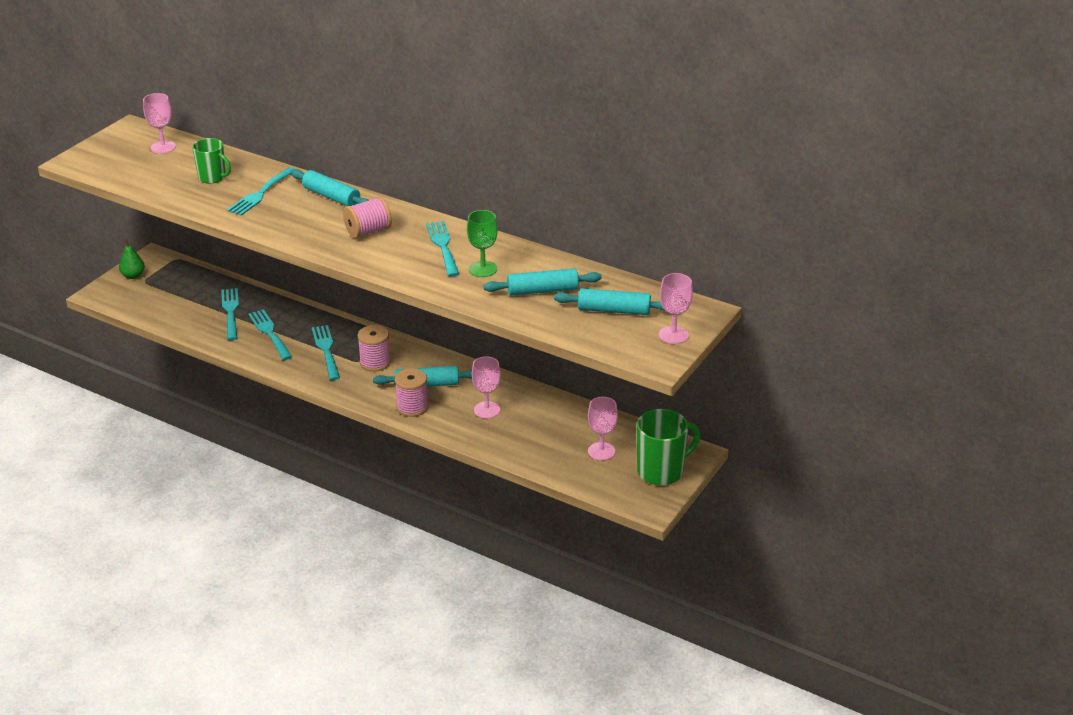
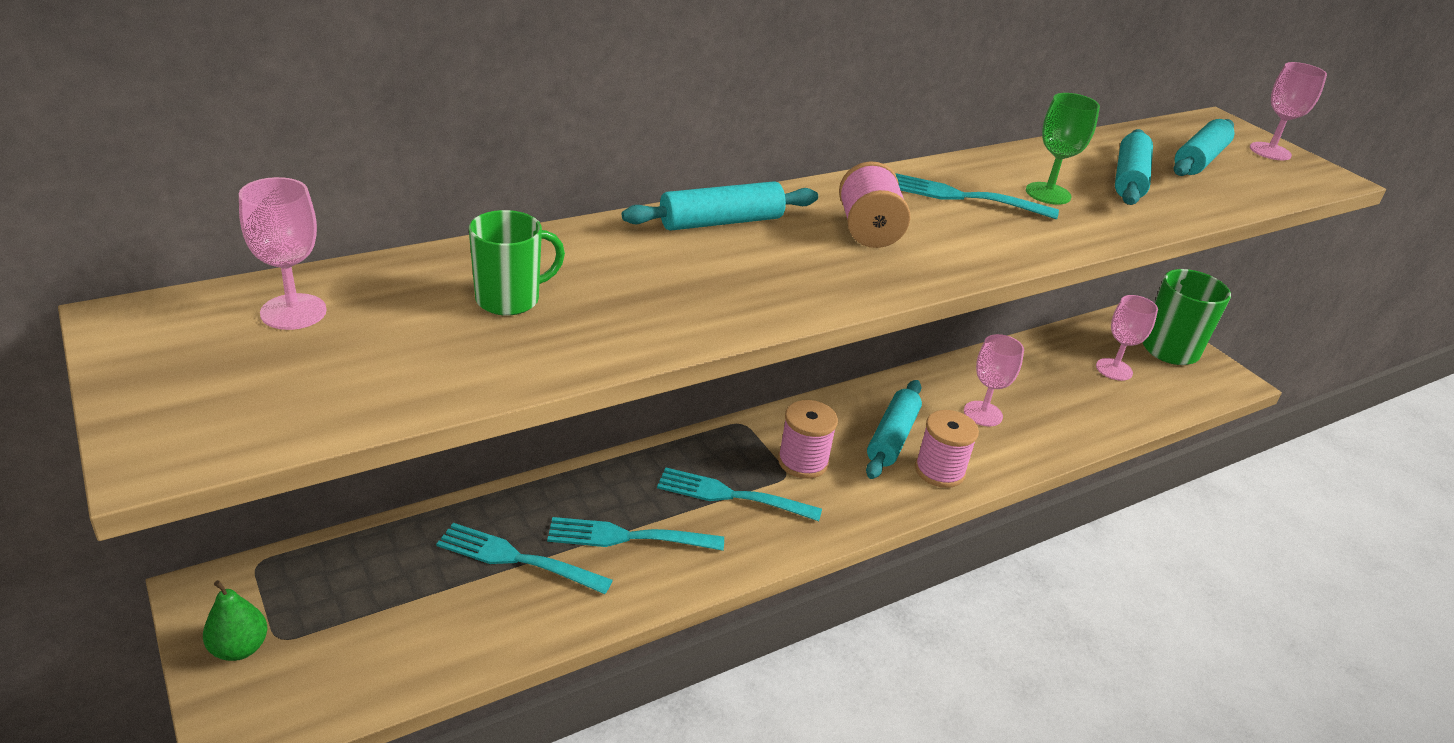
camera: 65 degrees left, 0 degrees up
turquoise fork [227,167,295,216] -> none

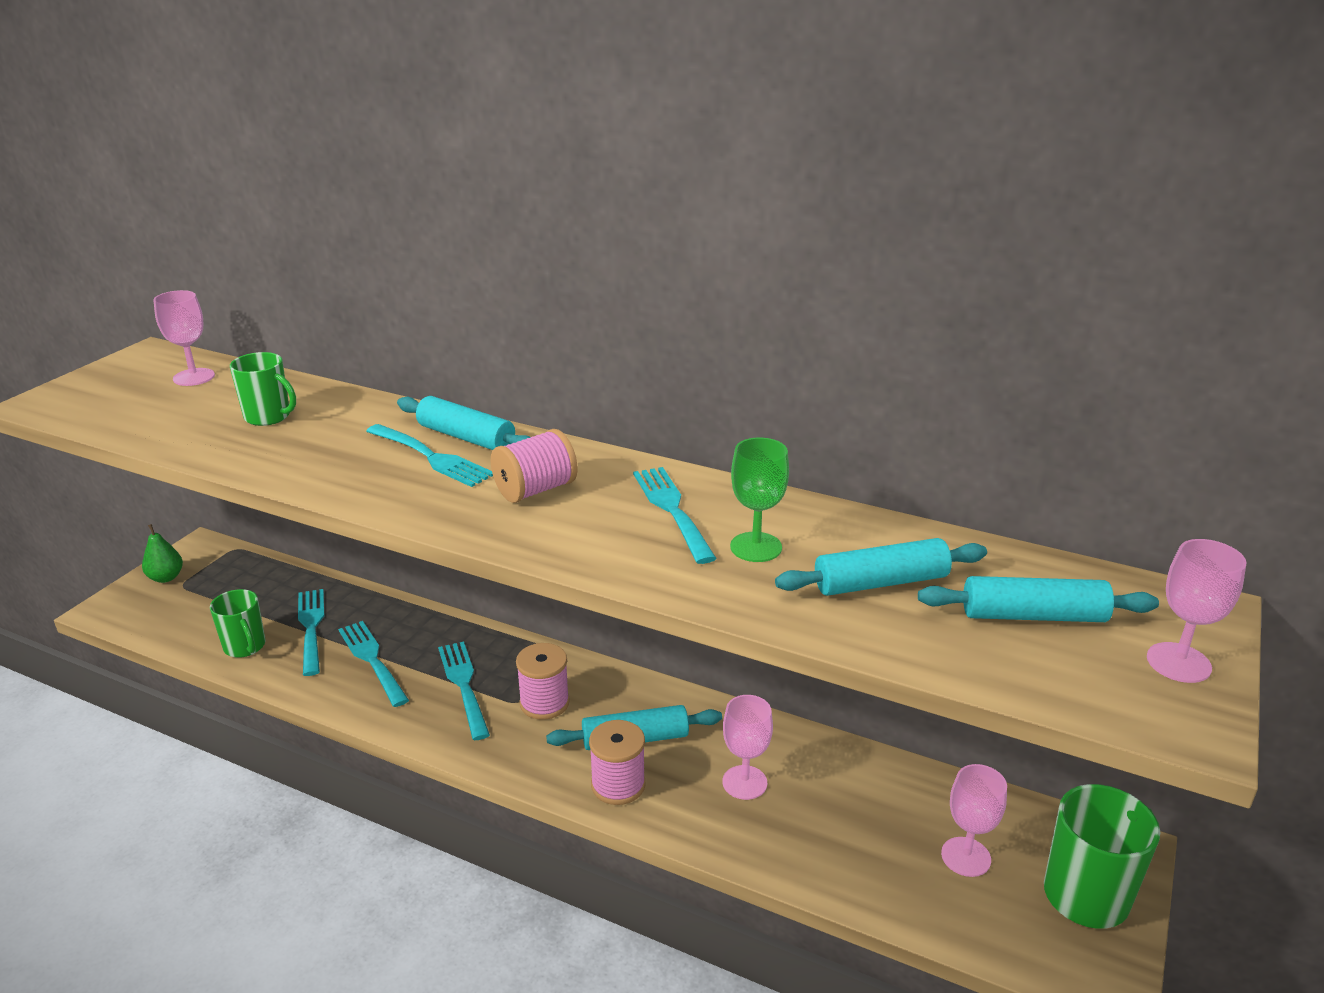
camera: 60 degrees right, 5 degrees down
none -> green mug [210,589,265,658]
none -> turquoise fork [366,424,493,487]

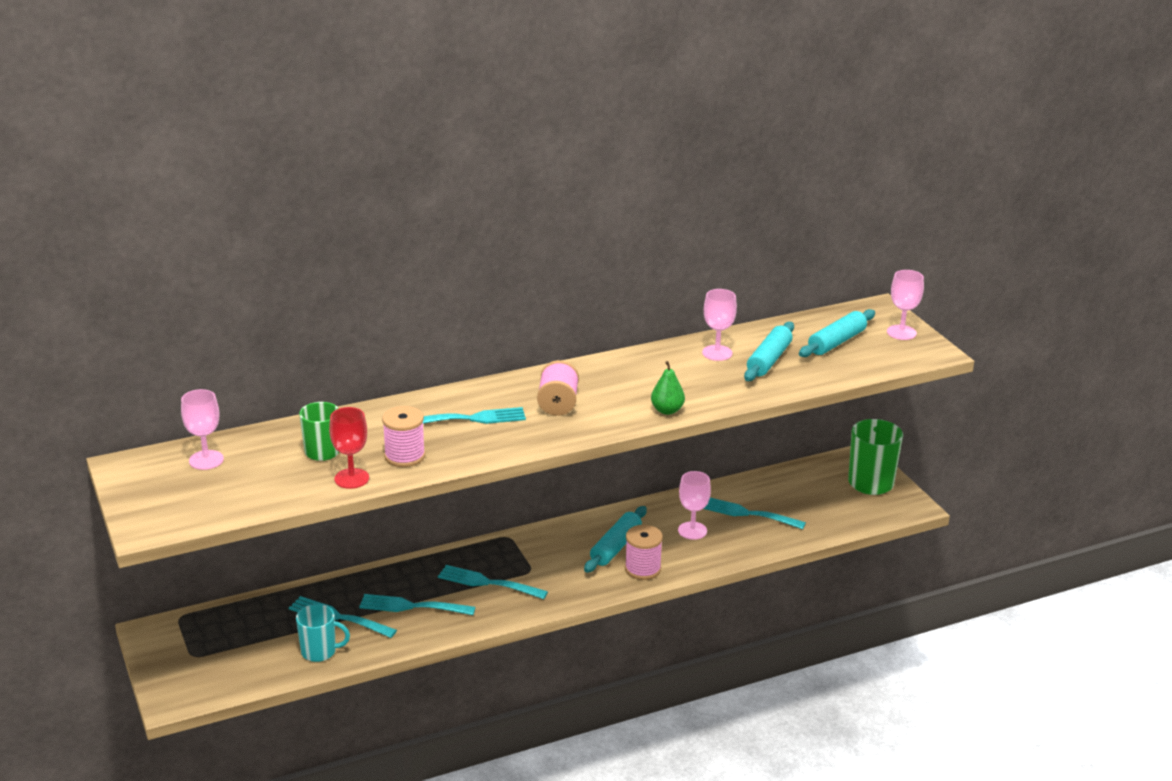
camera: 50 degrees left, 0 degrees up
green pear [142,524,183,583] -> green pear moved to [651,361,685,415]
green mug [210,589,265,658] -> turquoise mug [296,604,350,662]
turquoise rolling pin [397,396,531,450] -> none
pink spool [516,643,570,720] -> pink spool moved to [382,406,425,467]
turquoise fork [633,467,717,564] -> turquoise fork moved to [704,498,806,529]
green goblet [730,438,789,562] -> none
pink goblet [941,764,1007,877] -> pink goblet moved to [702,289,737,361]
none -> red goblet [329,407,369,489]

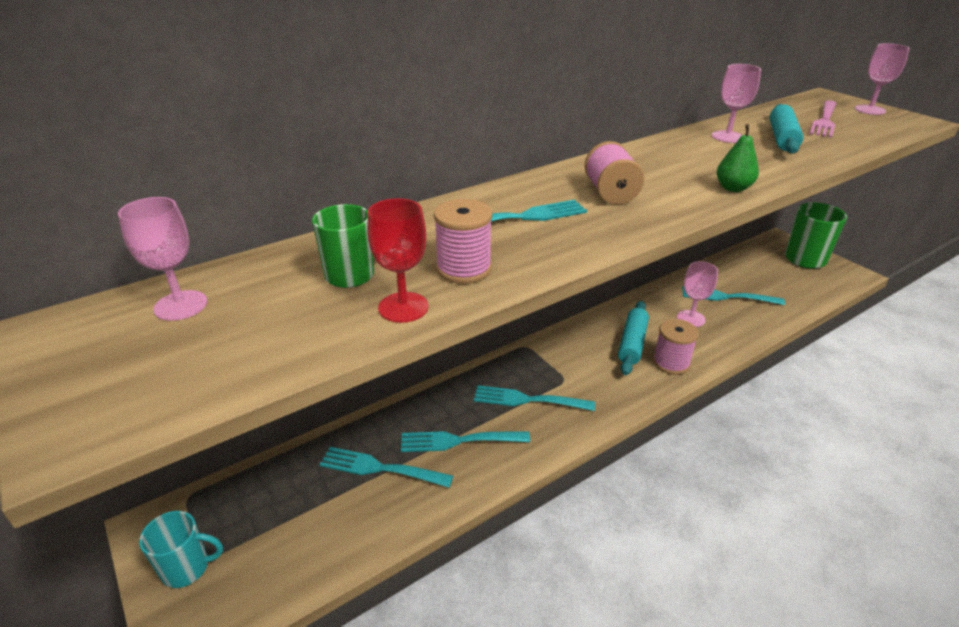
camera: 10 degrees left, 5 degrees up
turquoise mug [296,604,350,662] -> turquoise mug moved to [139,511,223,588]
turquoise rolling pin [799,309,875,357] -> pink fork [810,100,837,138]

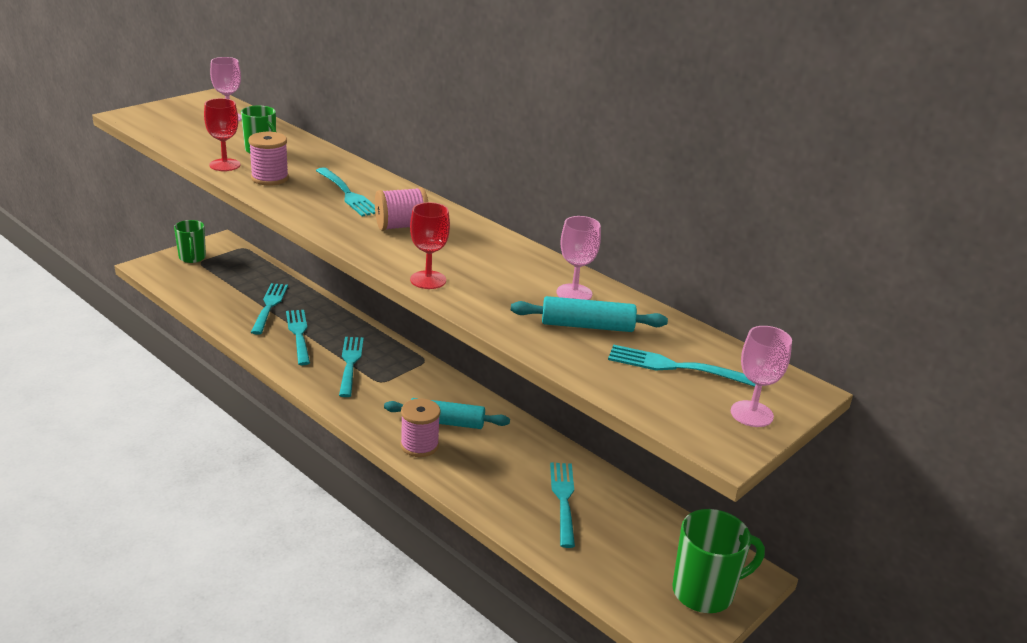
camera: 75 degrees right, 5 degrees down
turquoise mug [139,511,223,588] -> green mug [174,220,206,263]
pink goblet [677,261,718,327] -> none
green pear [717,124,759,192] -> red goblet [410,202,450,289]
pink fork [810,100,837,138] -> turquoise fork [608,344,756,387]

